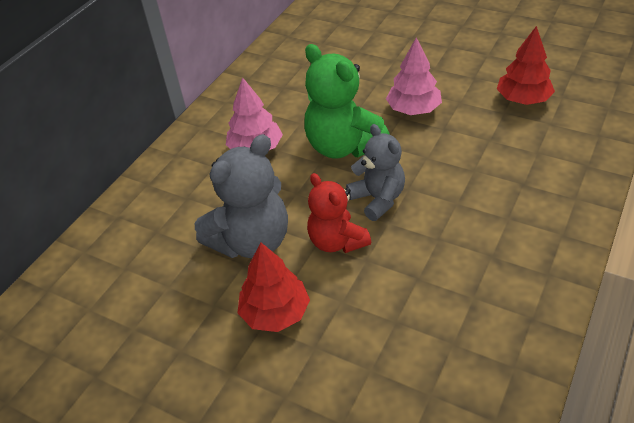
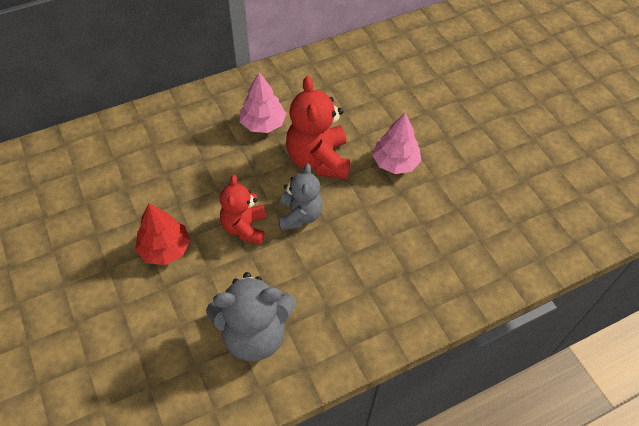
camera: 30 degrees right, 10 degrees up
grey teddy bear [195,134,288,258] -> grey teddy bear moved to [206,272,296,361]
green teddy bear [304,44,390,158] -> red teddy bear [286,76,350,179]
red tree [497,26,555,105] -> none

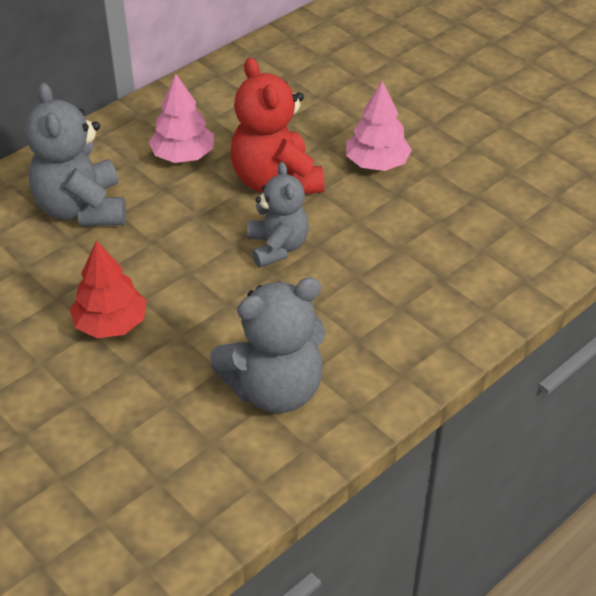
camera: 15 degrees left, 10 degrees down
red teddy bear [220,175,266,245] -> none
none -> grey teddy bear [25,83,126,226]

